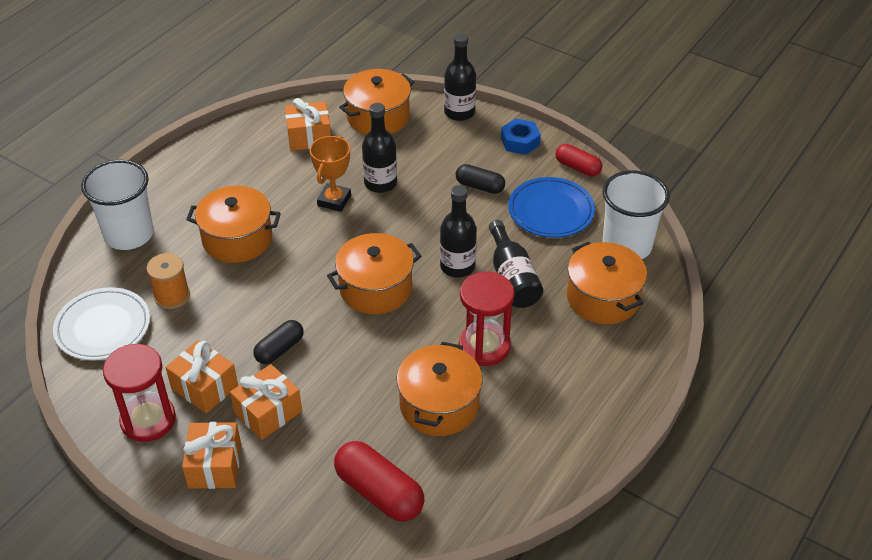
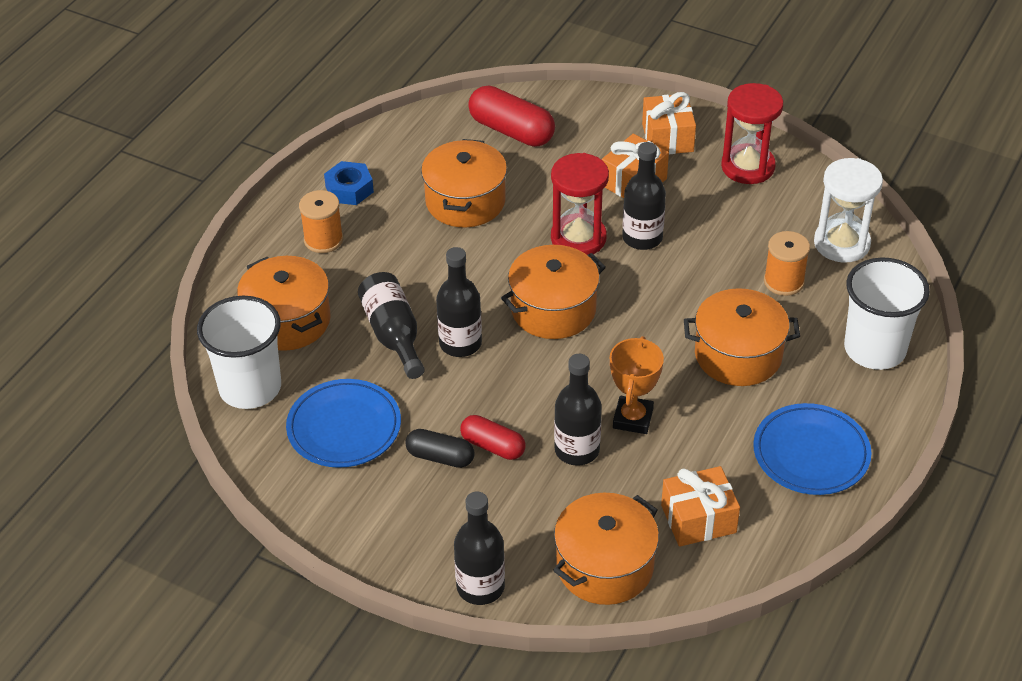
camera: 175 degrees right, 0 degrees up
white plate [53,287,150,360] -> white hourglass [814,158,883,263]
orange gift [166,340,238,414] -> none
black capsule [254,320,303,364] -> black bottle [622,142,666,250]
red hourglass [459,272,515,366] -> red hourglass moved to [551,153,609,255]
blue nut [501,119,541,155] -> blue nut moved to [324,161,374,205]
red capsule [555,144,602,176] -> red capsule moved to [460,415,526,460]
none -> orange spool [299,190,343,253]
none -> blue plate [753,403,872,495]

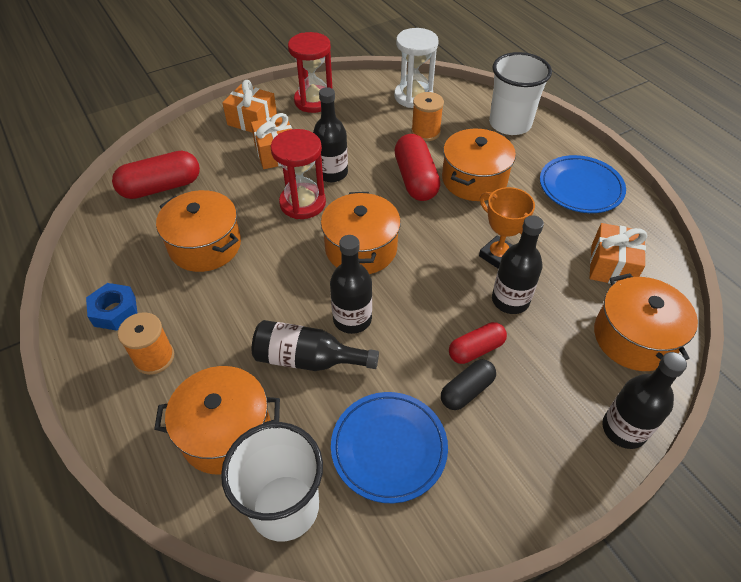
camera: 60 degrees left, 5 degrees up
none -> red capsule [394,134,440,201]

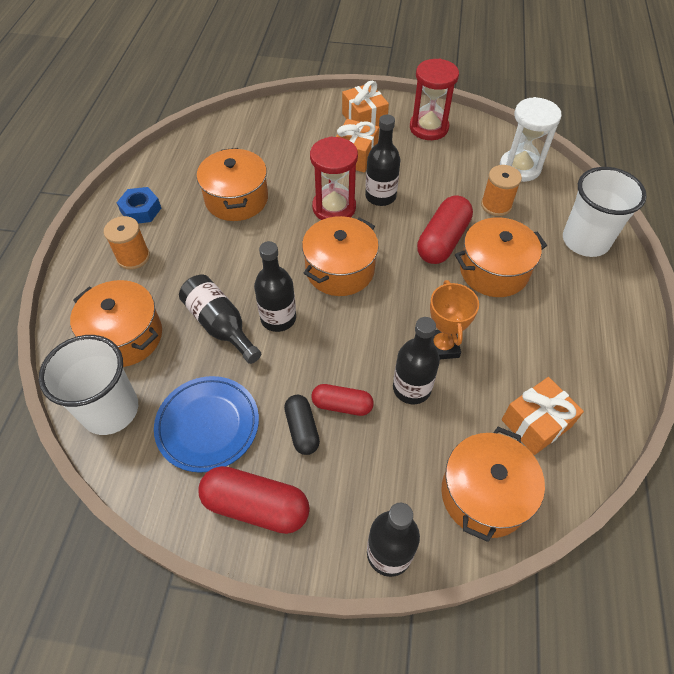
camera: 40 degrees right, 5 degrees up
red capsule [112,151,200,199] -> red capsule moved to [199,466,310,534]
black capsule [441,359,496,410] -> black capsule turned 75 degrees clockwise [284,395,320,455]
blue plate [540,155,626,213] -> none

